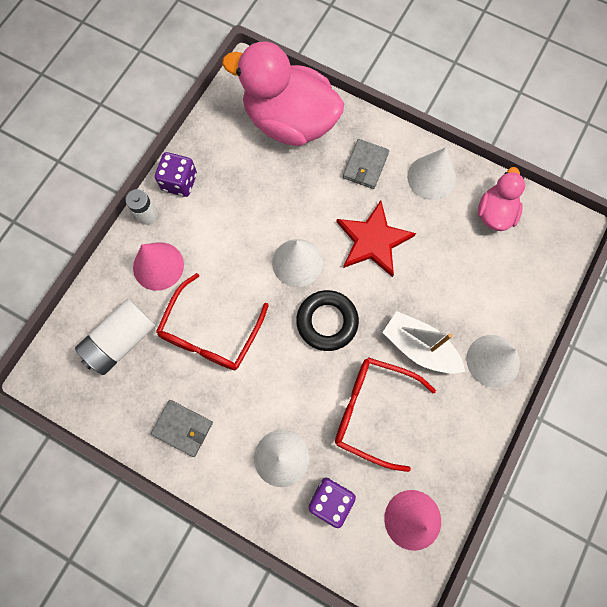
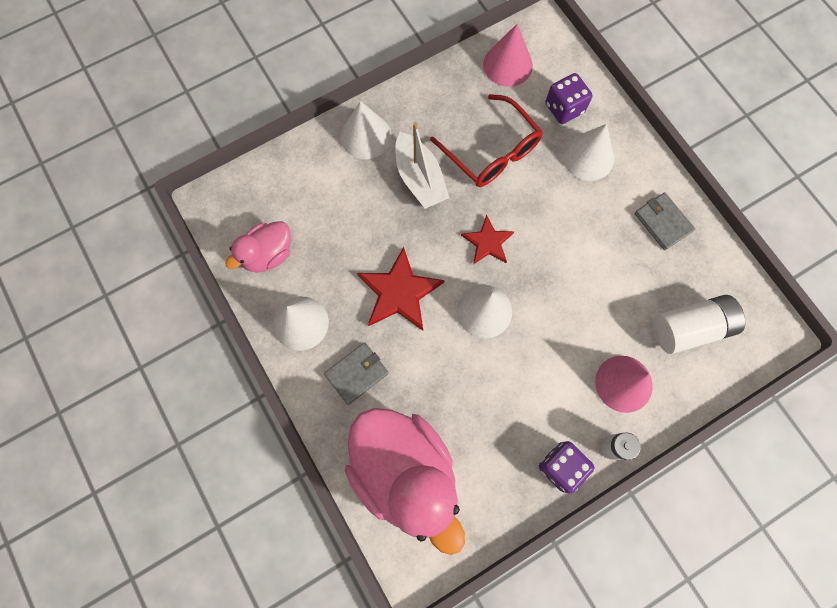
camera: 150 degrees left, 0 degrees up
red glasses [156,273,269,370] -> none
black ring [296,290,359,351] -> red star [461,215,514,264]

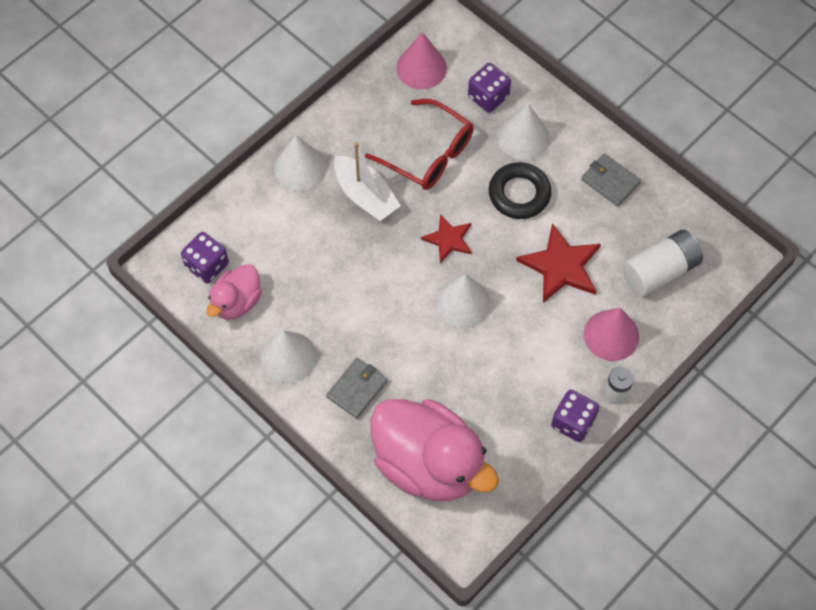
camera: 15 degrees left, 10 degrees down
red star [357,247,445,331] -> red star moved to [516,223,601,303]
none -> purple dice [181,232,229,283]
none -> black ring [489,162,551,219]

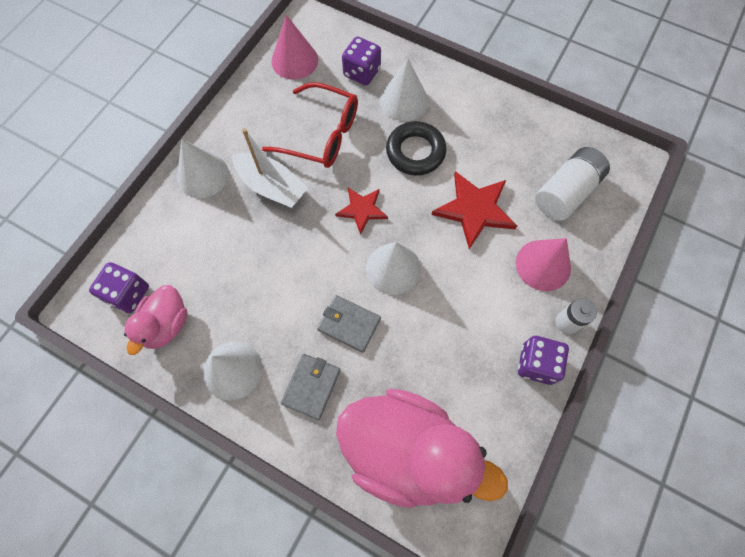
camera: 15 degrees left, 5 degrees up
grey wallet [581,153,641,207] -> grey wallet moved to [317,295,381,353]

